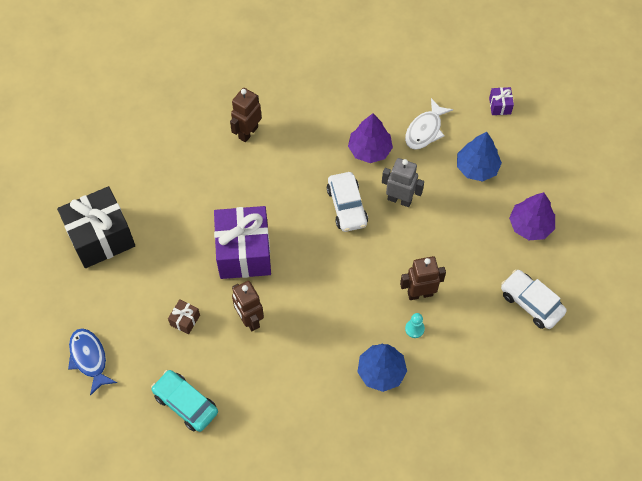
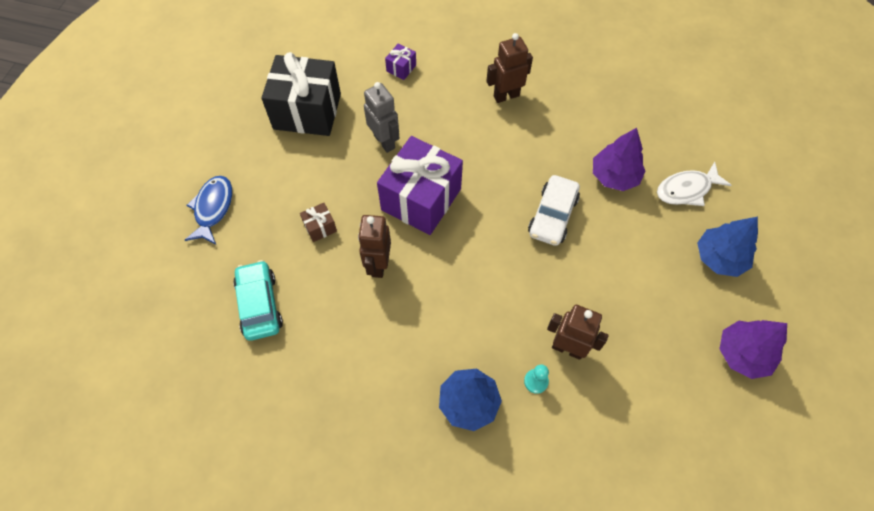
camera: 35 degrees right, 0 degrees up
grey robot [382,158,424,207] -> grey robot moved to [364,82,400,153]
purple gift [489,87,514,115] -> purple gift moved to [385,44,416,80]
white car [501,270,567,329] -> none

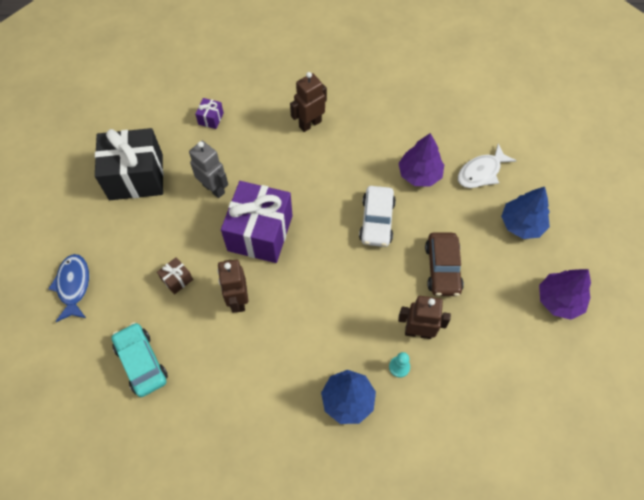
camera: 15 degrees left, 0 degrees up
none -> brown car [425,232,464,296]

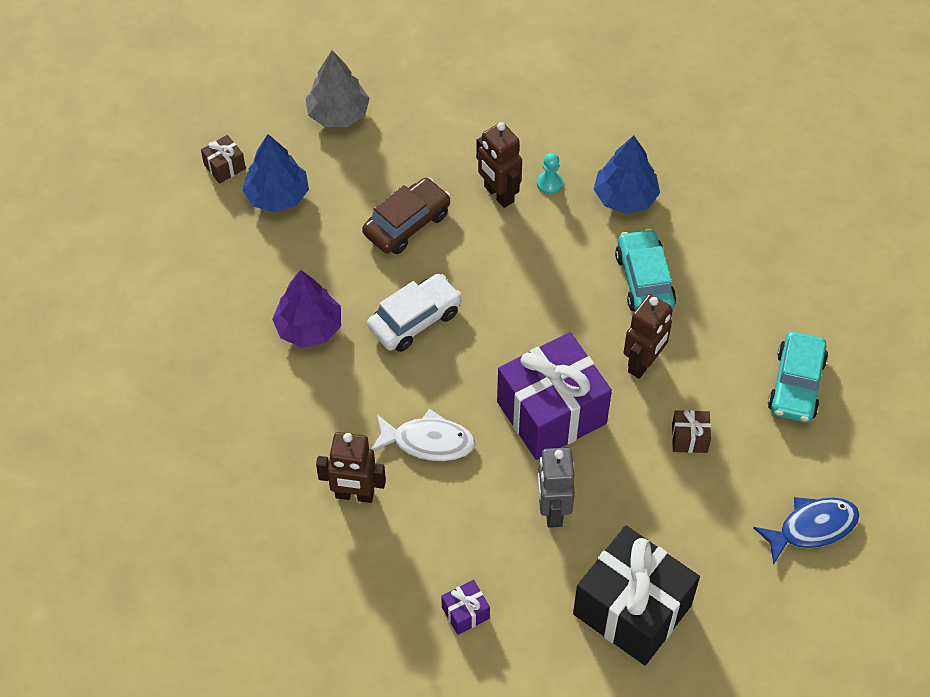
camera: 135 degrees left, 5 degrees down
blue fish [48,254,89,322] -> blue fish turned 150 degrees counterclockwise [753,497,860,565]
white fish [458,144,517,188] -> white fish moved to [371,409,475,461]
purple tree [539,269,591,320] -> grey tree [305,50,370,127]
none -> brown gift [201,135,246,184]
none -> turquoise car [615,229,676,311]

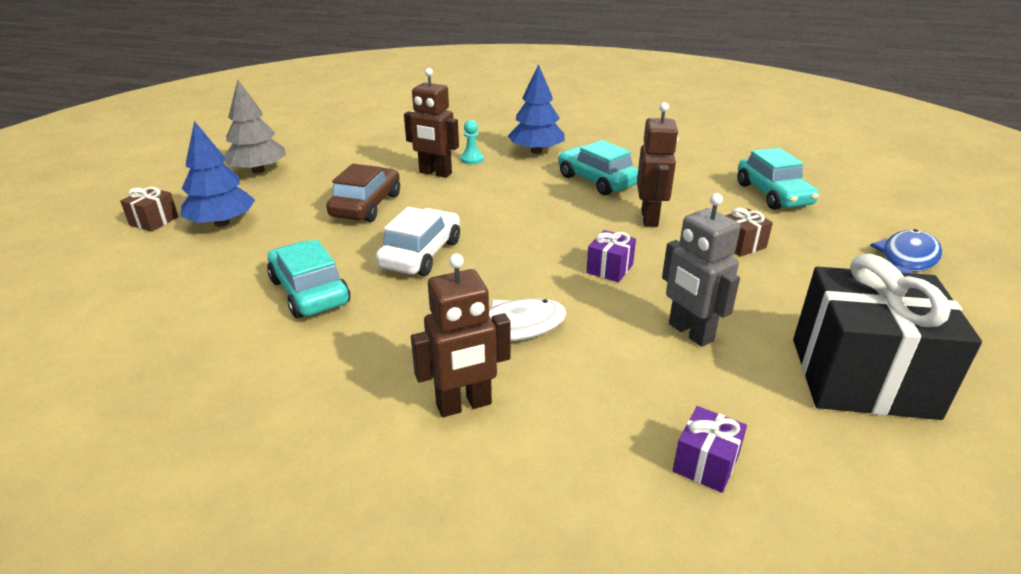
camera: 30 degrees left, 25 degrees down
purple tree [272,270,341,348] -> turquoise car [267,239,350,318]
purple gift [497,332,612,460] -> purple gift [586,230,636,282], size x0.41

